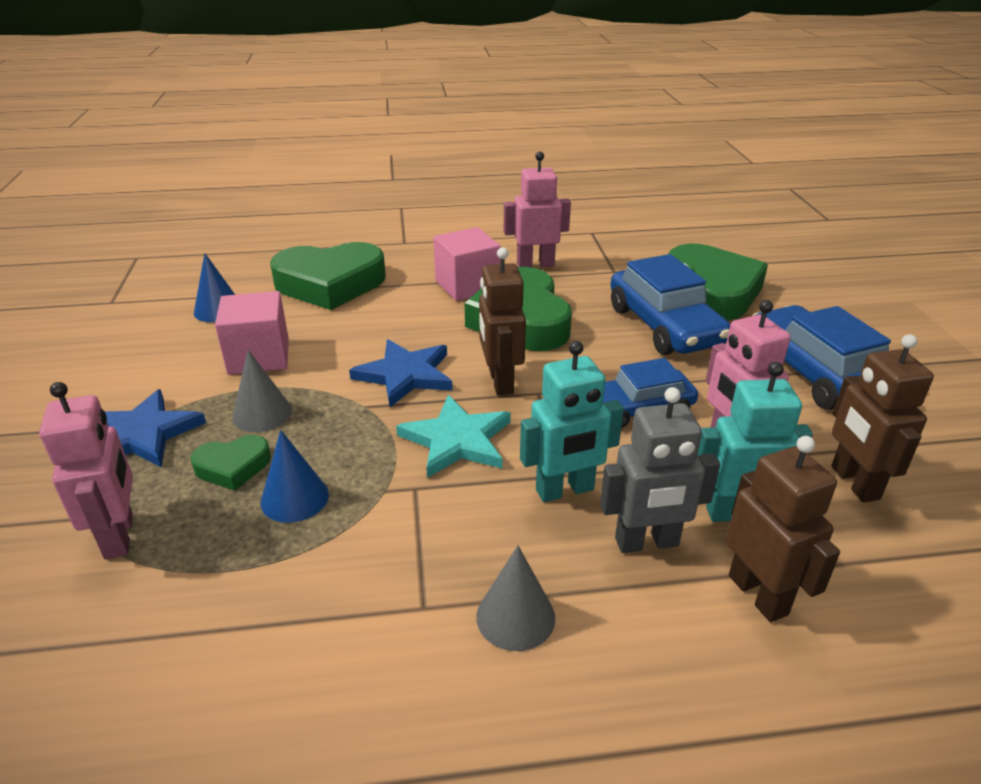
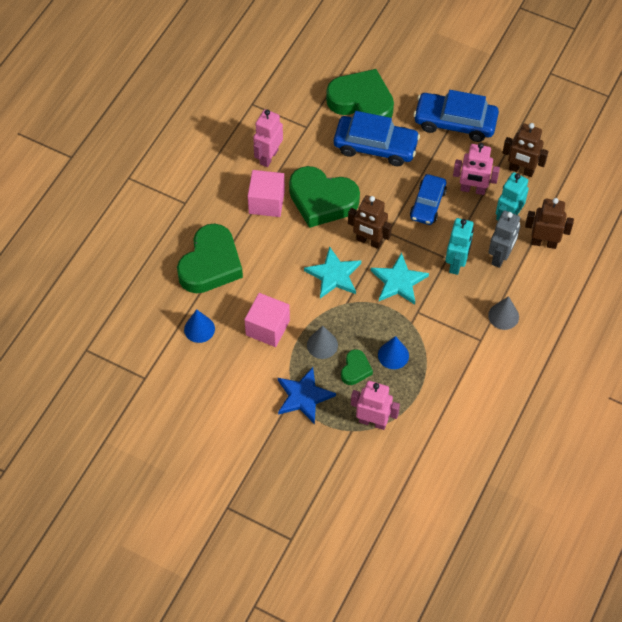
camera: 55 degrees left, 25 degrees up
blue star [349,339,453,407] -> turquoise star [304,246,361,298]

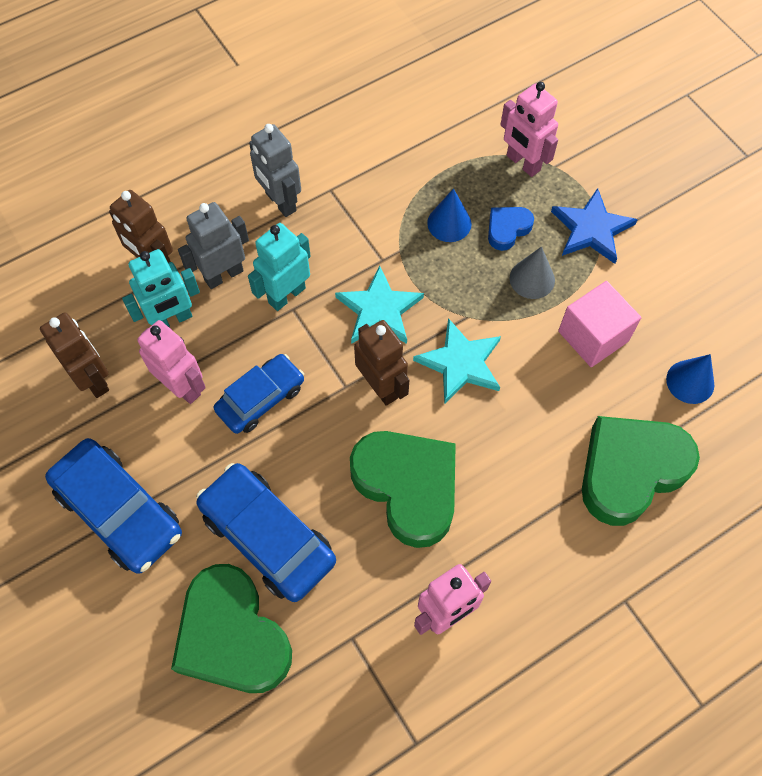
camera: 150 degrees left, 5 degrees up
pink cube [248,170,285,217] -> none
green heart [341,349,373,385] -> blue heart [488,207,534,251]
grey cone [488,296,519,330] -> grey robot [249,124,301,217]

